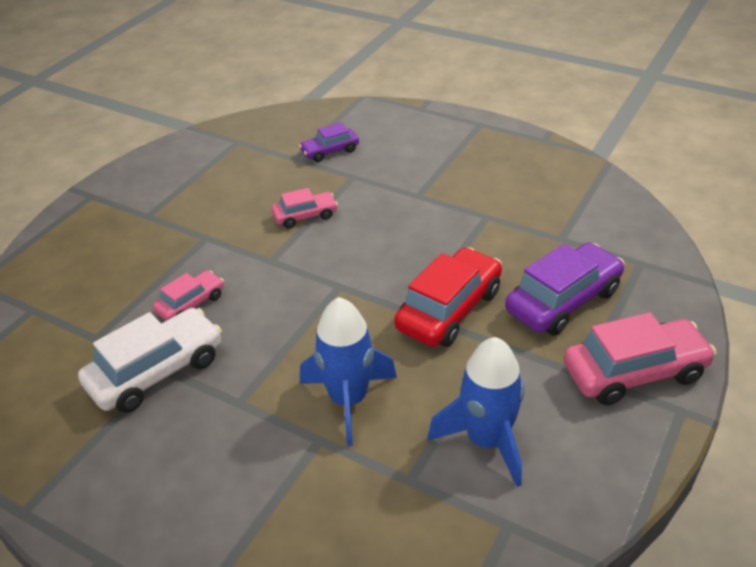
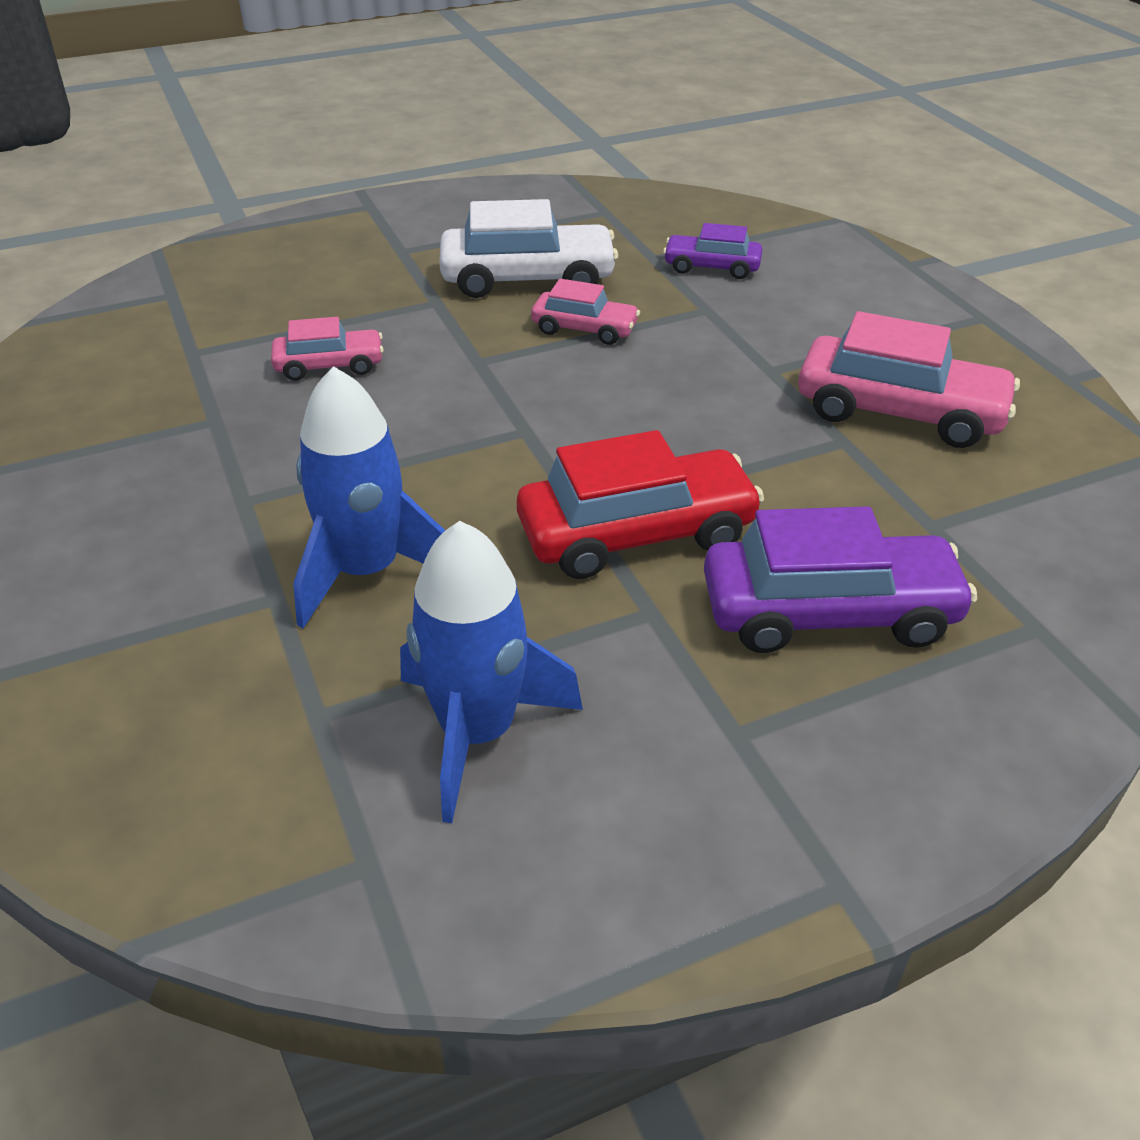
camera: 35 degrees right, 0 degrees up
white car [78,308,222,413] -> white car moved to [439,199,618,298]
pink car [564,312,716,405] -> pink car moved to [798,311,1020,448]

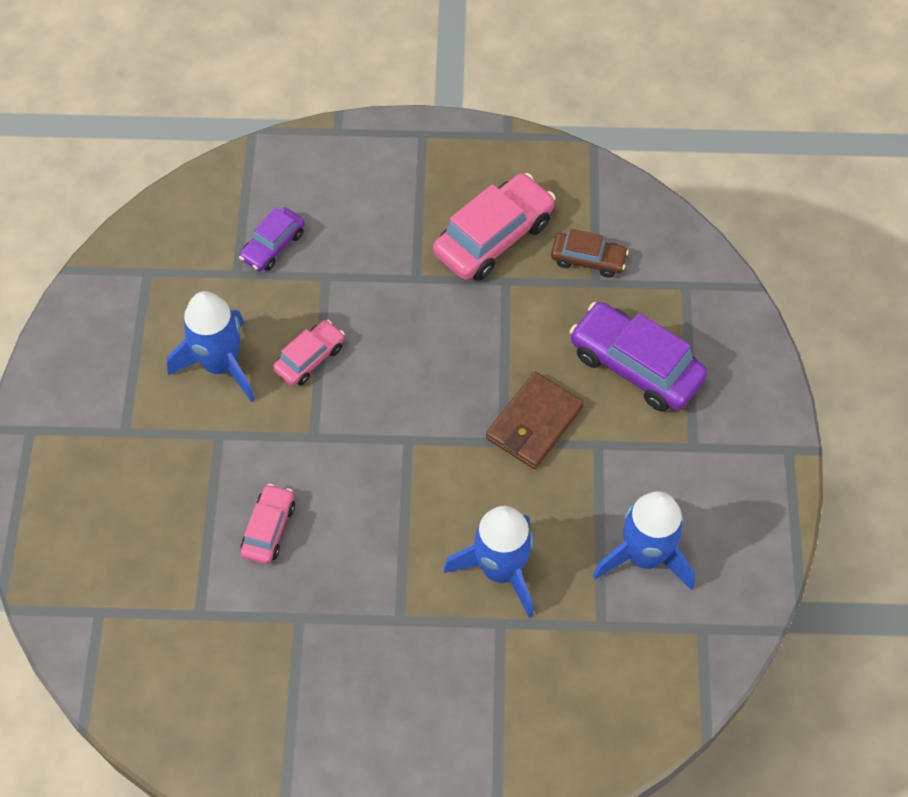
camera: 65 degrees left, 20 degrees up
white car [439,199,618,298] -> blue rocket [167,291,255,402]
red car [517,430,764,579] -> brown wallet [486,372,584,469]
purple car [704,506,977,653] -> purple car turned 75 degrees counterclockwise [569,302,707,411]
none -> brown car [551,229,629,278]

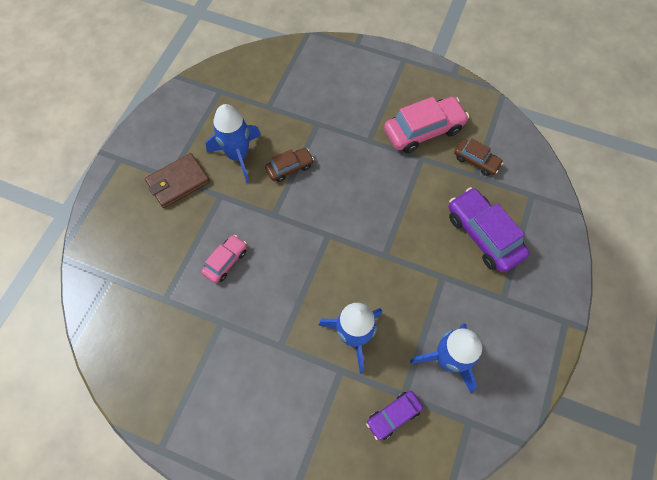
camera: 20 degrees right, 5 degrees up
purple car [239,207,305,271] -> purple car moved to [366,391,423,440]
pink car [273,320,345,386] -> brown car [265,148,314,182]
brown wallet [486,372,584,469] -> brown wallet moved to [145,153,210,208]

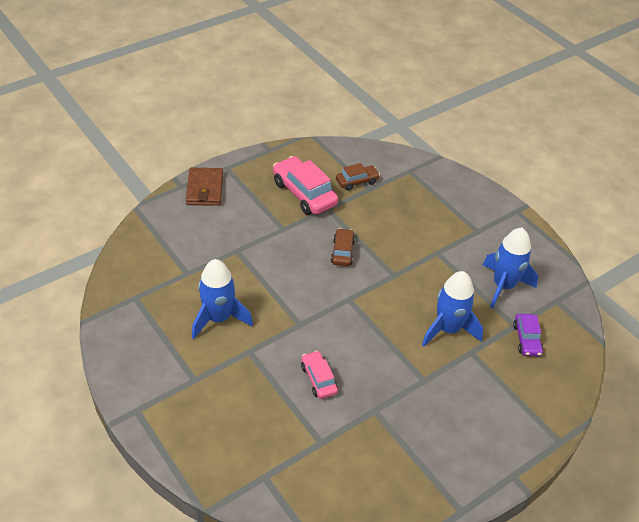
camera: 60 degrees left, 20 degrees down
brown wallet [145,153,210,208] -> brown wallet moved to [186,168,223,206]
brown car [265,148,314,182] -> brown car moved to [331,228,355,266]
pink car [384,97,469,153] -> pink car turned 45 degrees counterclockwise [273,156,338,215]
purple car [449,187,530,273] -> none

